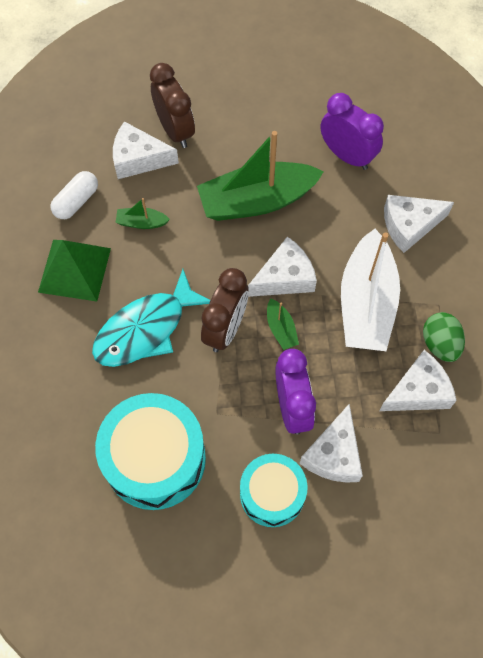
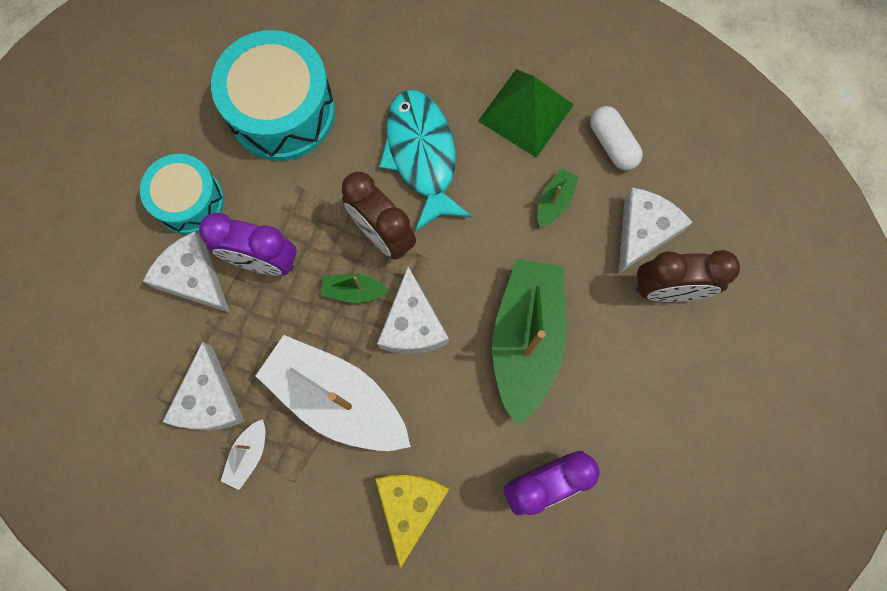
camera: 115 degrees right, 10 degrees up
white cheese [384,195,454,253] -> yellow cheese [375,475,449,569]
green egg [423,312,465,362] -> white boat [221,419,265,490]

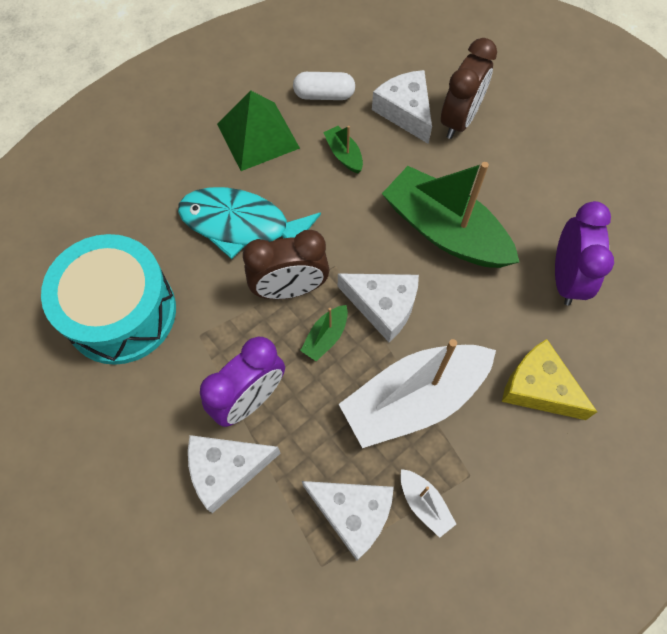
camera: 60 degrees left, 10 degrees down
turquoise drum [140,154,224,234] -> none

